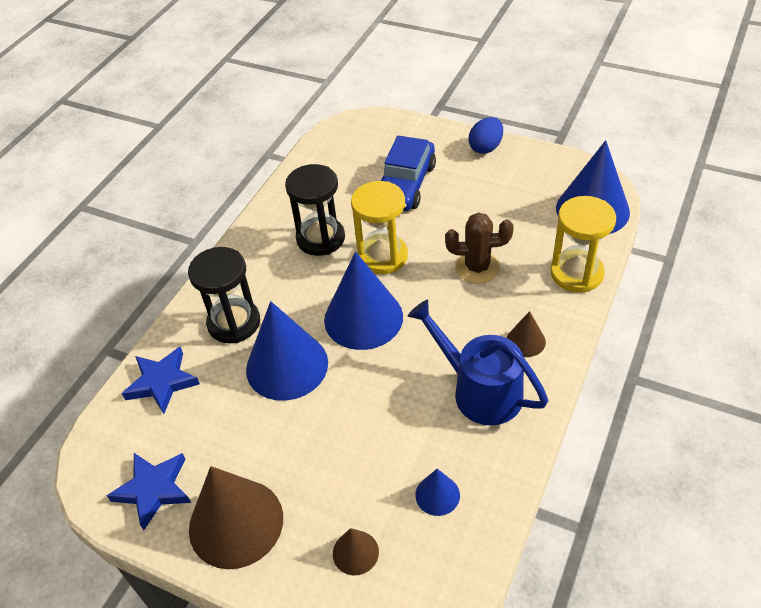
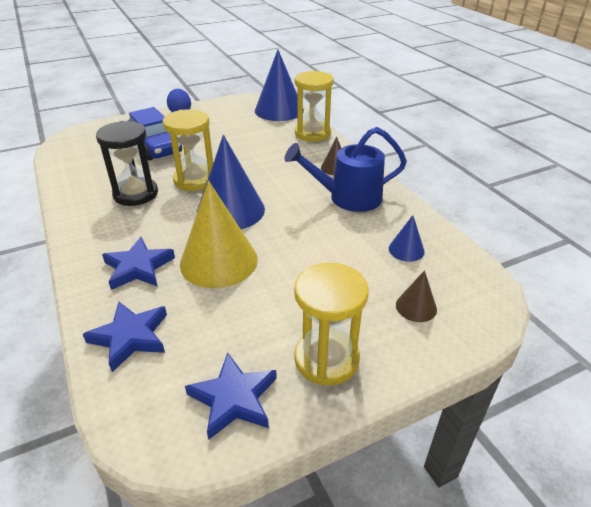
camera: 55 degrees left, 10 degrees down
black hourglass [188,247,260,343] -> blue star [102,237,175,290]
brown cone [189,466,283,569] -> yellow hourglass [294,263,368,386]
blue cone [246,301,328,401] -> yellow cone [180,181,258,288]
brown cactus [445,213,514,284] -> none

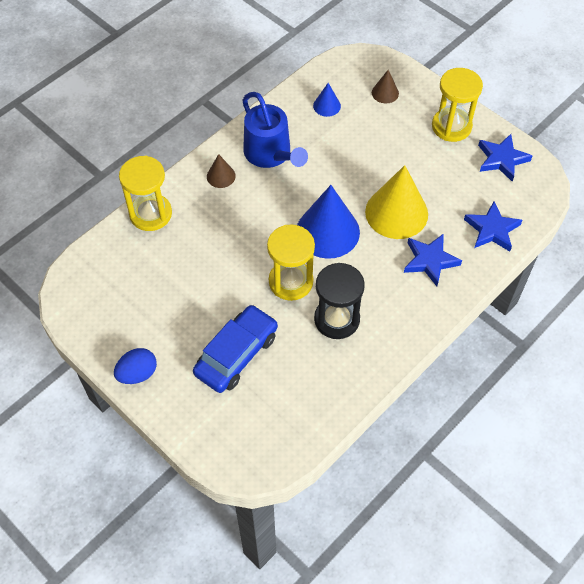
camera: 110 degrees left, 20 degrees up
blue cone [255,50,304,121] -> none

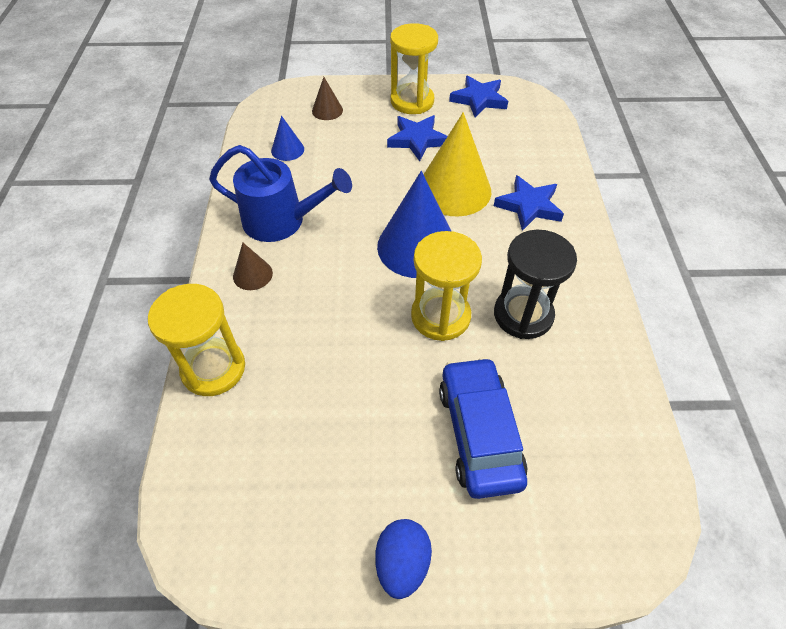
camera: 45 degrees left, 5 degrees down
blue star [464,201,523,252] -> blue star moved to [387,115,448,161]

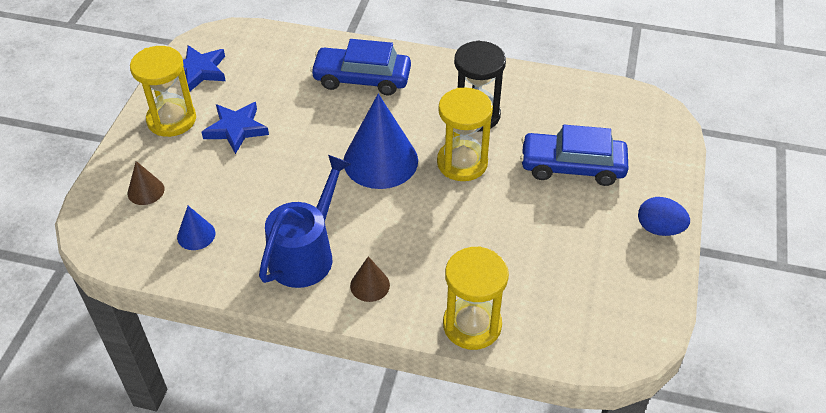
camera: 75 degrees left, 5 degrees down
yellow cone [423,112,491,217] -> none
blue star [494,175,564,231] -> blue car [310,39,411,95]

